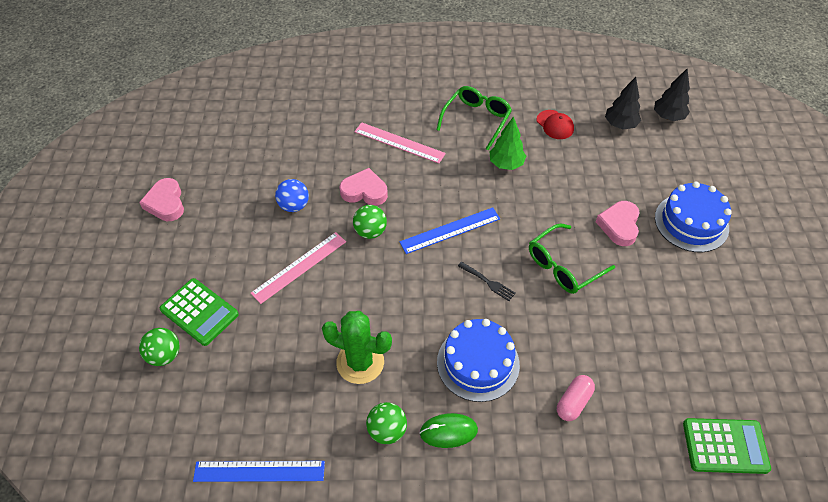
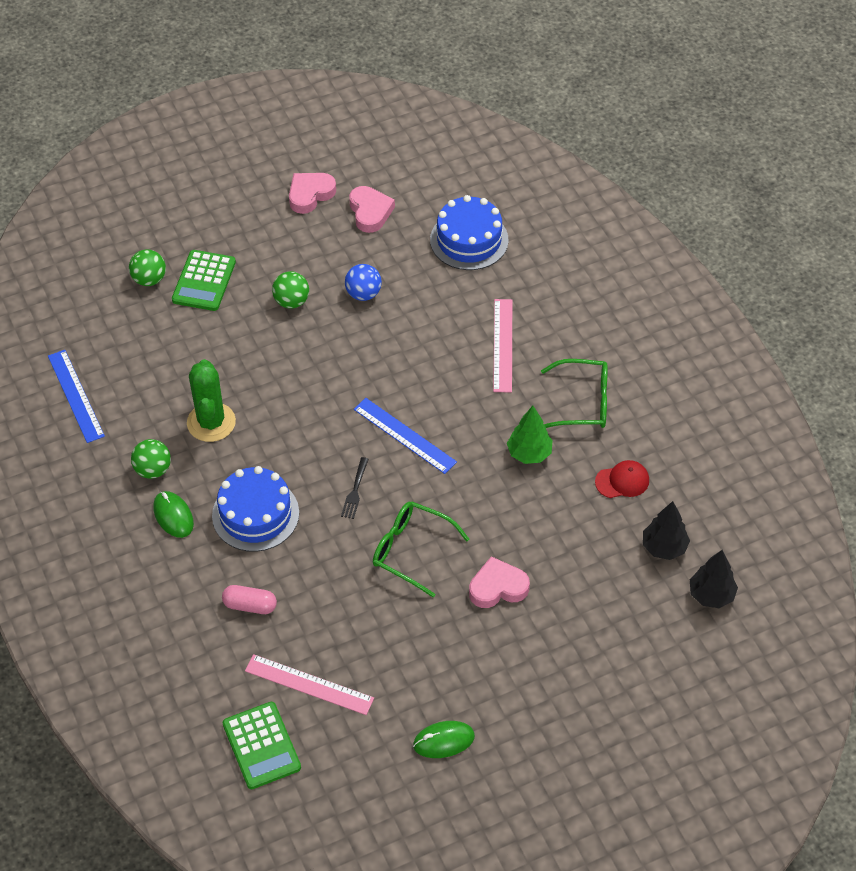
camera: 65 degrees right, 0 degrees up
pink ruler [251,232,346,304] -> pink ruler moved to [245,654,374,715]
pink heart [340,168,388,206] -> pink heart moved to [349,186,395,233]
green ball [353,205,387,239] -> green ball moved to [272,271,309,308]
red cap [537,110,574,139] -> red cap turned 135 degrees counterclockwise [595,460,649,498]
blue cake [655,182,732,252] -> blue cake moved to [430,195,509,270]
none -> green mouse [413,721,475,758]

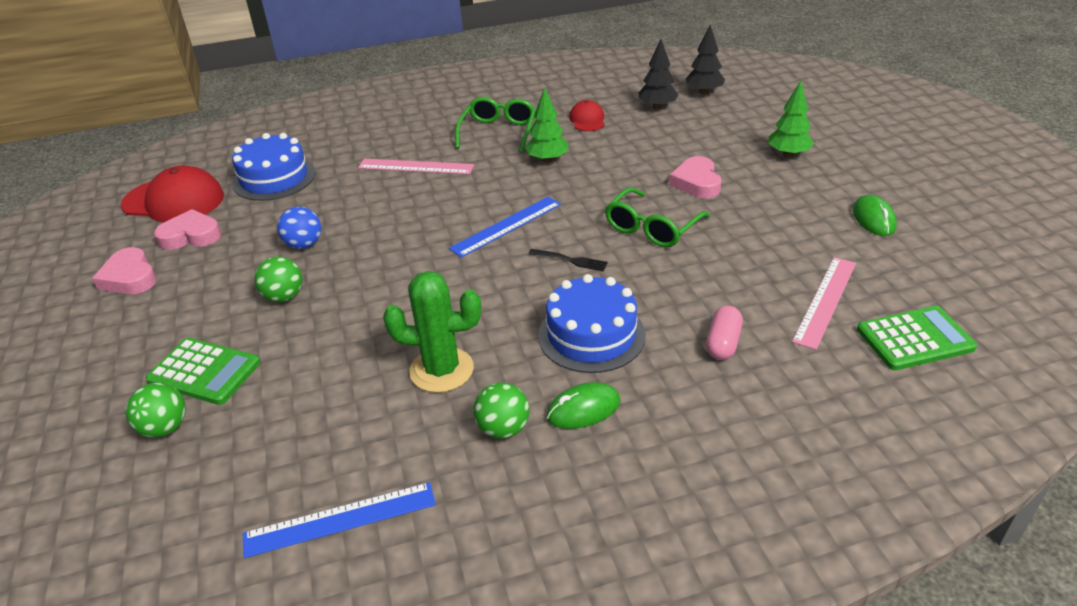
camera: 80 degrees left, 15 degrees down
none -> red cap [121,165,224,223]
none -> green tree [768,81,814,157]

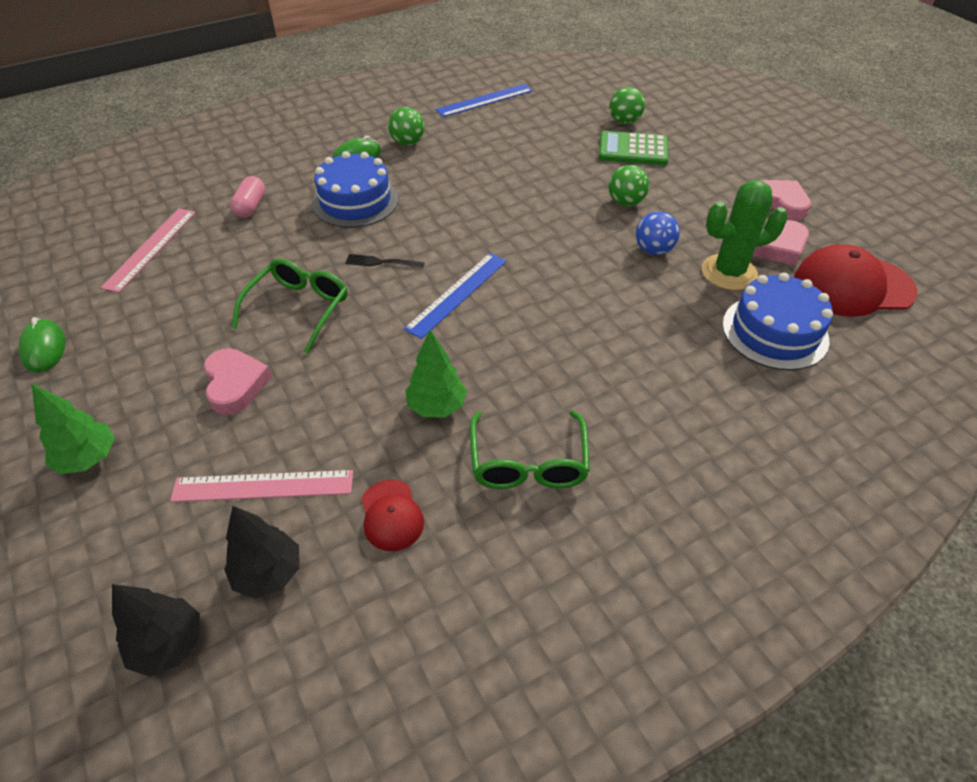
camera: 165 degrees right, 10 degrees up
pink ruler [358,159,474,174] -> pink ruler moved to [170,470,353,502]
green cactus [383,271,481,393] -> green cactus moved to [702,180,788,290]
green calculator [857,306,977,370] -> none

